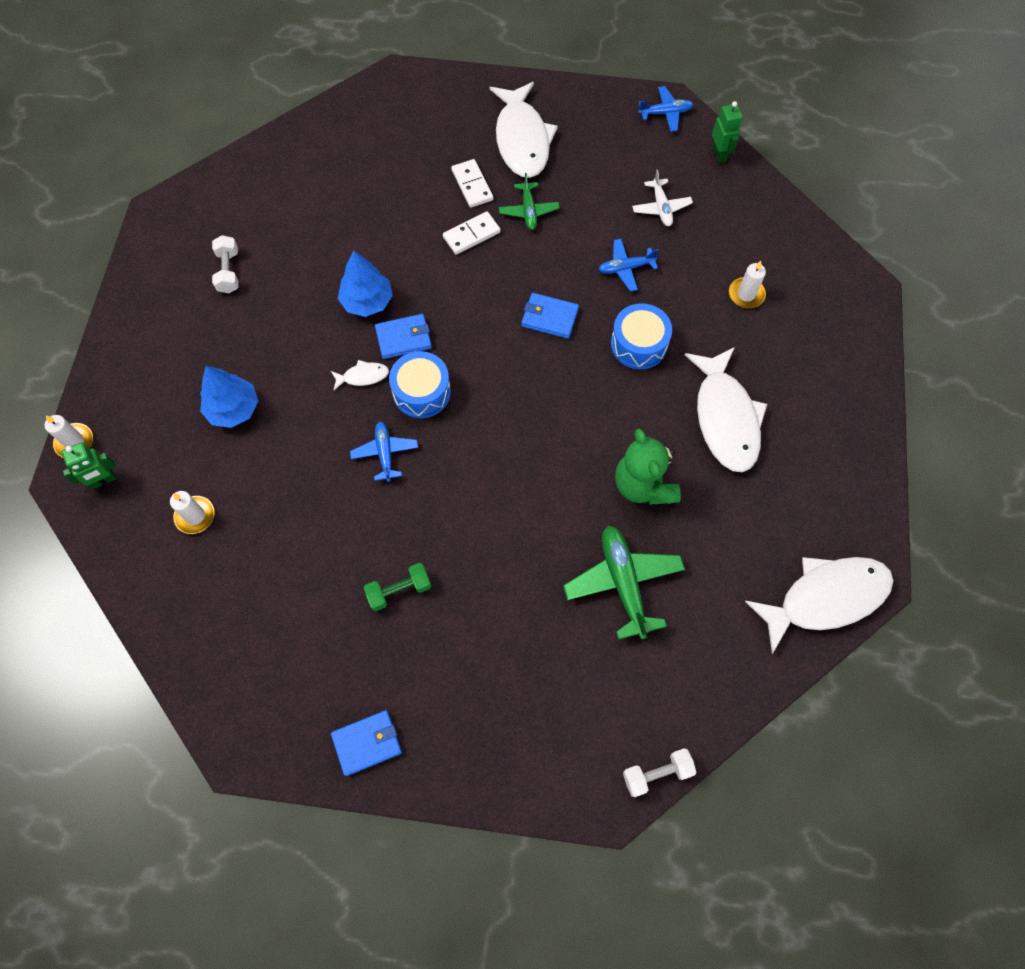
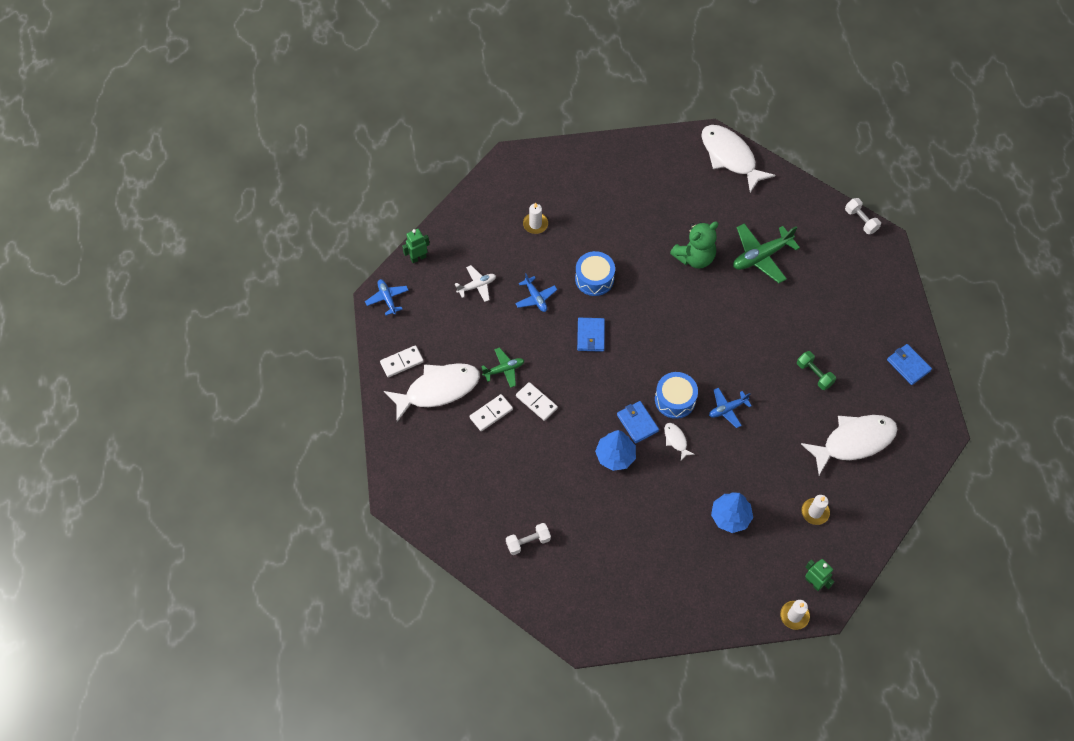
camera: 105 degrees left, 5 degrees down
white dumbbell [212,235,239,293] -> white dumbbell moved to [506,523,551,555]
white fish [685,347,767,472] -> white fish moved to [801,415,898,475]
none -> white domino [380,345,424,377]

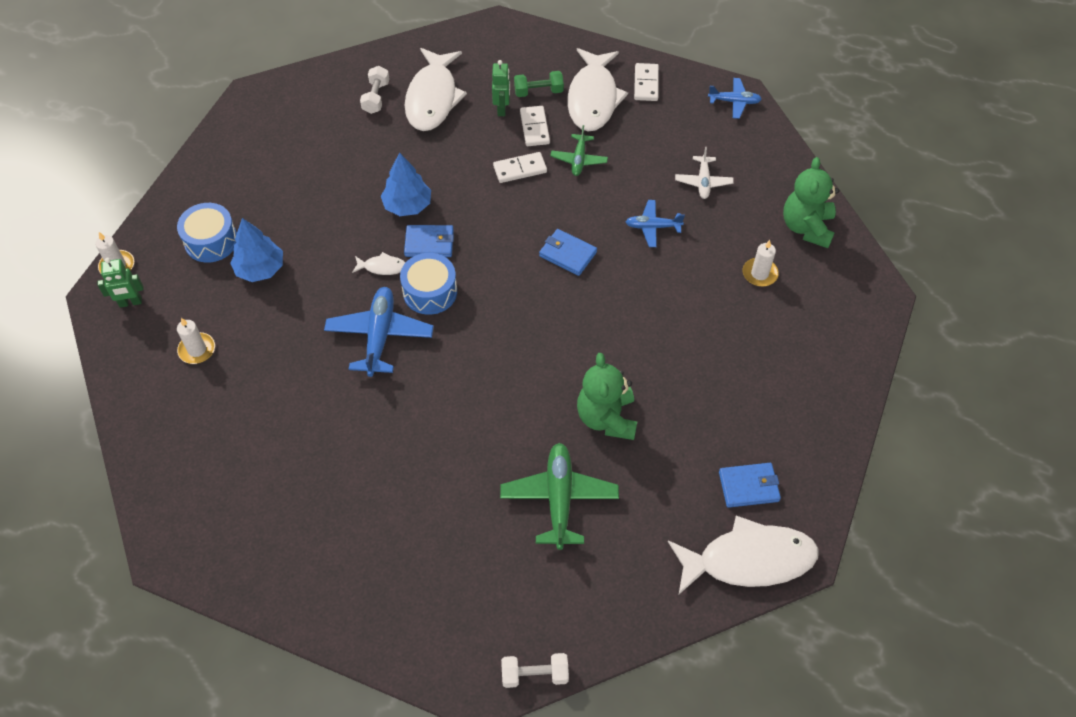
camera: 120 degrees right, 5 degrees down
green robot [402,229,430,263] -> green robot moved to [492,60,510,116]
blue drum [575,251,615,296] -> blue drum moved to [177,203,237,263]
blue plane [709,388,752,428] -> blue plane [324,287,434,377], size x1.70
green dumbbell [797,351,836,390] -> green dumbbell moved to [514,71,564,97]
white fish [801,415,898,475] -> white fish moved to [405,48,467,131]
blue wallet [887,344,932,385] -> blue wallet moved to [719,463,781,508]
none -> green teddy bear [783,157,839,248]

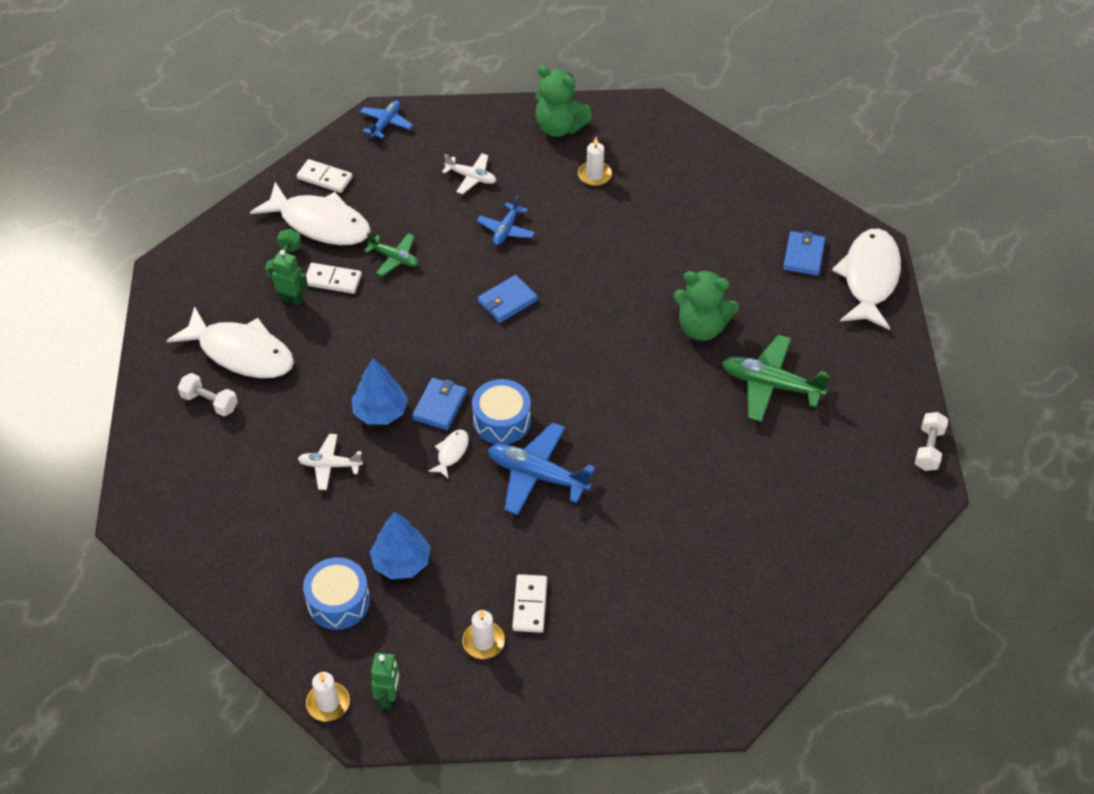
camera: 70 degrees left, 5 degrees down
white domino [493,152,547,183] -> white domino moved to [512,574,547,633]
none -> white plane [298,434,363,490]

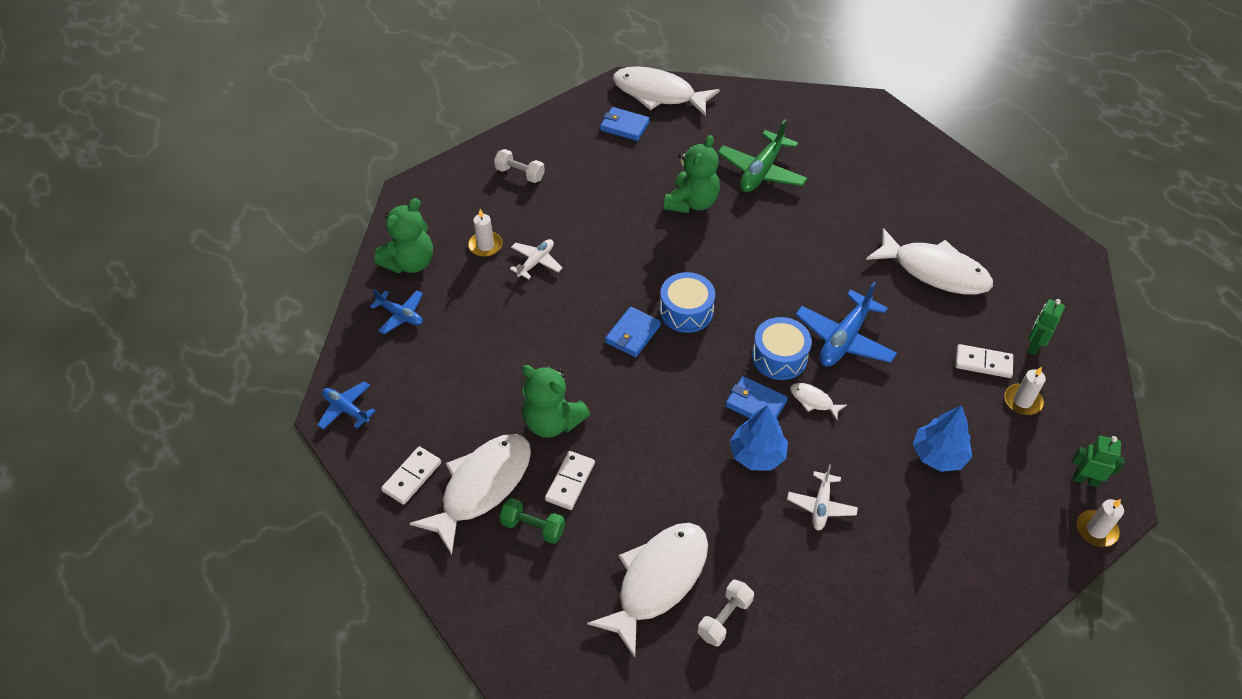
camera: 80 degrees left, 0 degrees up
green robot [269,250,308,305] -> green robot moved to [1027,299,1065,355]
blue drum [303,557,370,630] -> blue drum moved to [660,272,715,333]
green plane [364,233,419,276] -> green teddy bear [522,365,590,438]
white plane [442,153,496,194] -> white plane moved to [510,239,563,279]
blue plane [477,195,535,246] -> blue plane moved to [370,289,423,334]
blue wallet [478,275,538,323] -> blue wallet turned 60 degrees clockwise [605,307,661,357]
white dumbbell [915,412,948,471] -> white dumbbell moved to [494,149,545,183]
none -> white fish [866,228,993,295]

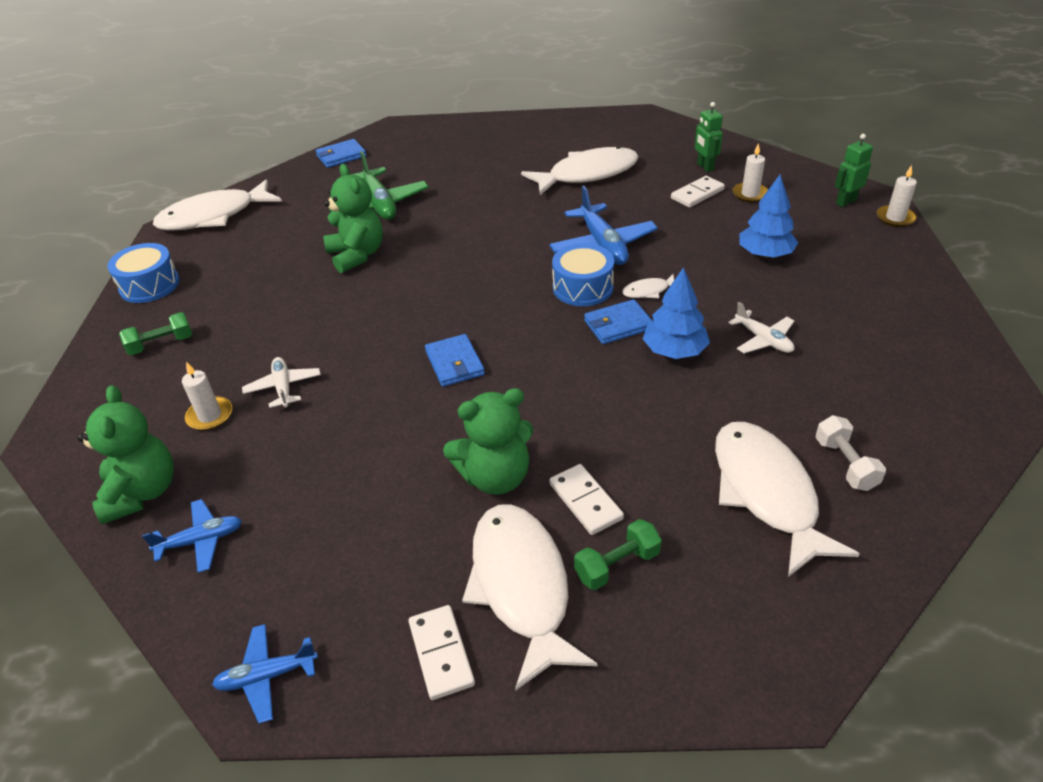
camera: 50 degrees left, 10 degrees down
white dumbbell [494,149,545,183] -> green dumbbell [119,312,192,355]
blue wallet [600,107,650,141] -> blue wallet moved to [316,139,366,168]
blue drum [660,272,715,333] -> blue drum moved to [107,243,180,303]

